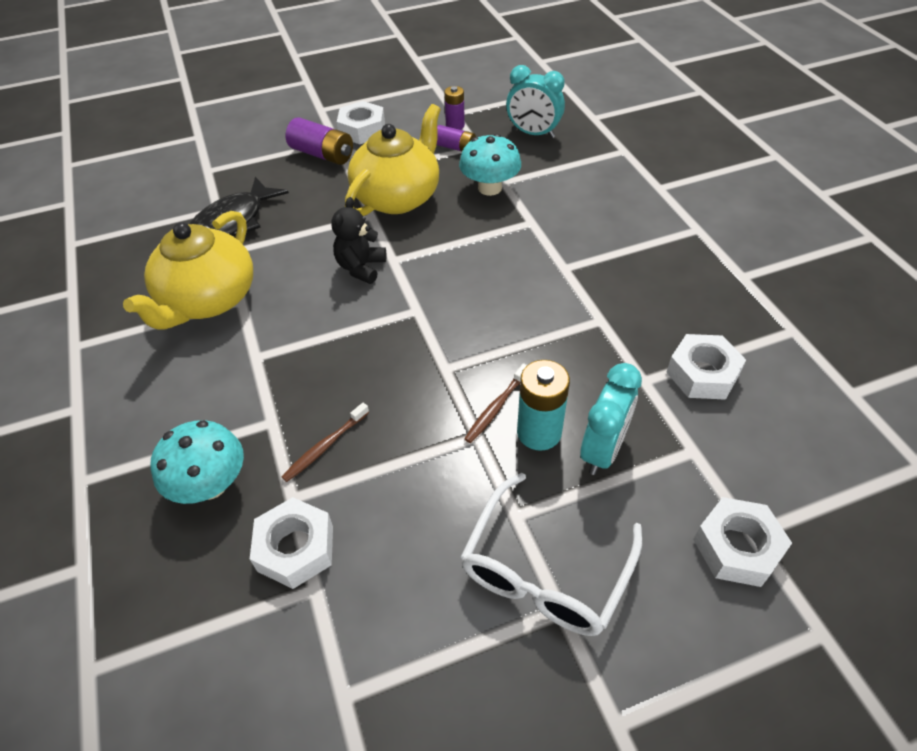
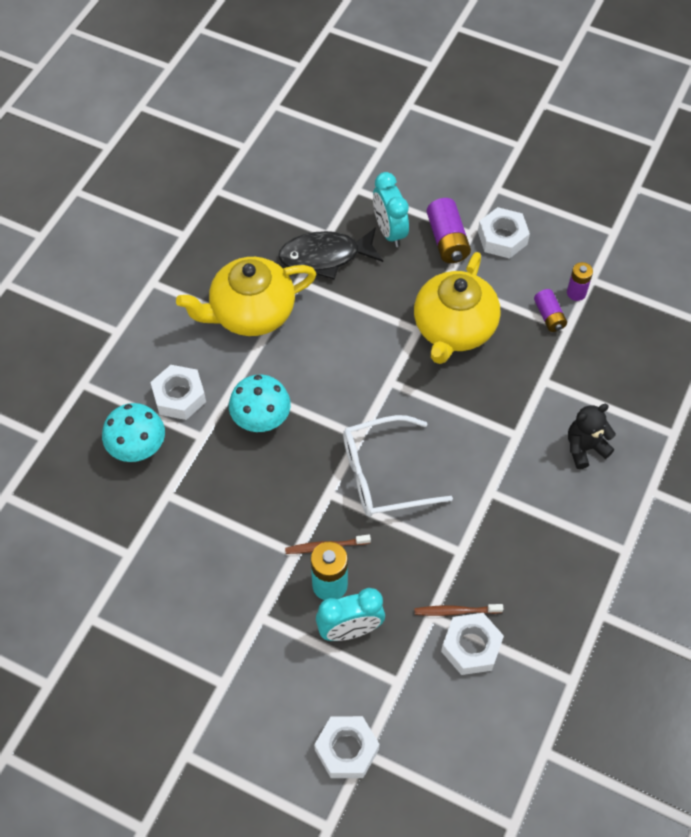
camera: 45 degrees right, 10 degrees up
white nut [250,497,333,589] -> white nut moved to [150,365,206,420]
brown toothbrush [281,403,369,482] -> brown toothbrush moved to [414,604,503,616]
black teddy bear [331,197,386,284] -> black teddy bear moved to [568,404,616,469]
yellow teapot [345,104,441,216] -> yellow teapot turned 120 degrees clockwise [414,252,500,364]
turquoise mushroom [459,134,521,196] -> turquoise mushroom moved to [229,375,291,432]
white glasses [460,473,642,636] -> white glasses moved to [343,415,453,517]
turquoise clock [506,65,565,138] -> turquoise clock moved to [373,172,409,247]

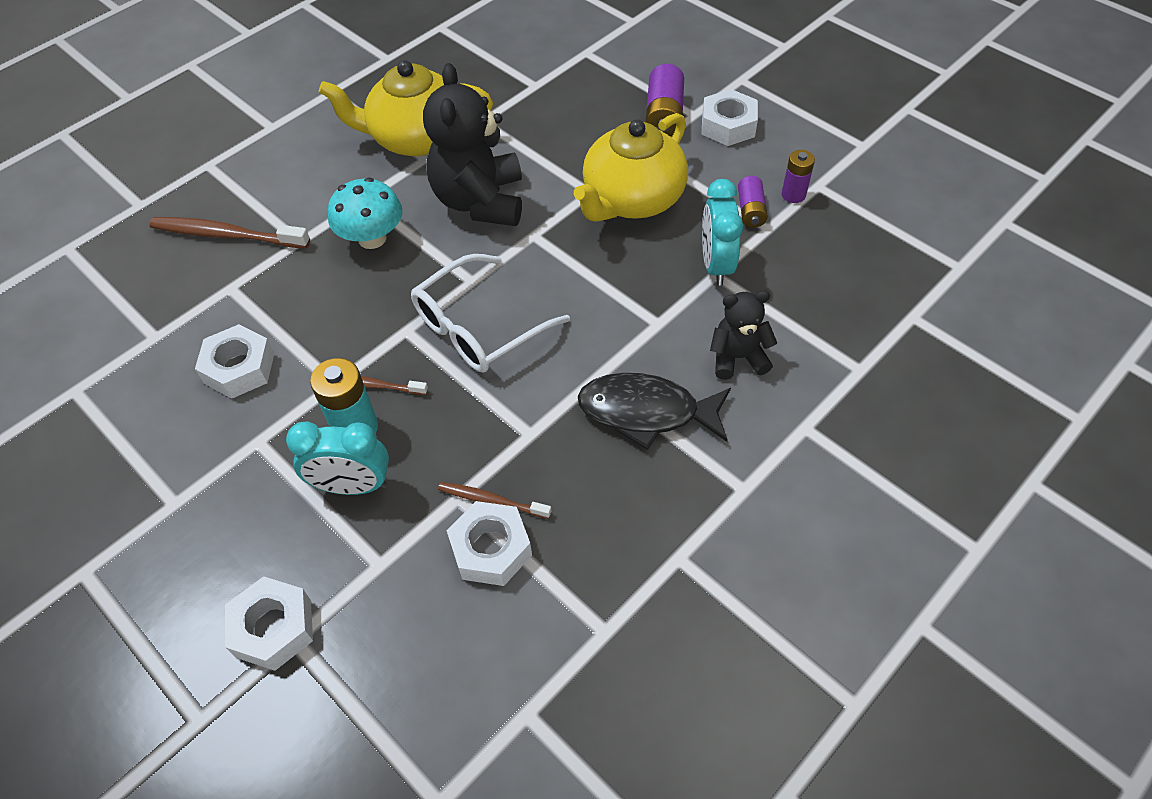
camera: 20 degrees right, 5 degrees down
turquoise mushroom [102,403,165,462] -> brown toothbrush [149,217,310,249]
white nut [150,365,206,420] -> white nut moved to [195,324,275,399]
black fish [278,227,383,279] -> black fish moved to [578,373,731,450]
white glasses [343,415,453,517] -> white glasses turned 45 degrees counterclockwise [411,254,570,373]
turquoise clock [373,172,409,247] -> turquoise clock moved to [702,179,743,286]
none -> black teddy bear [423,63,522,226]

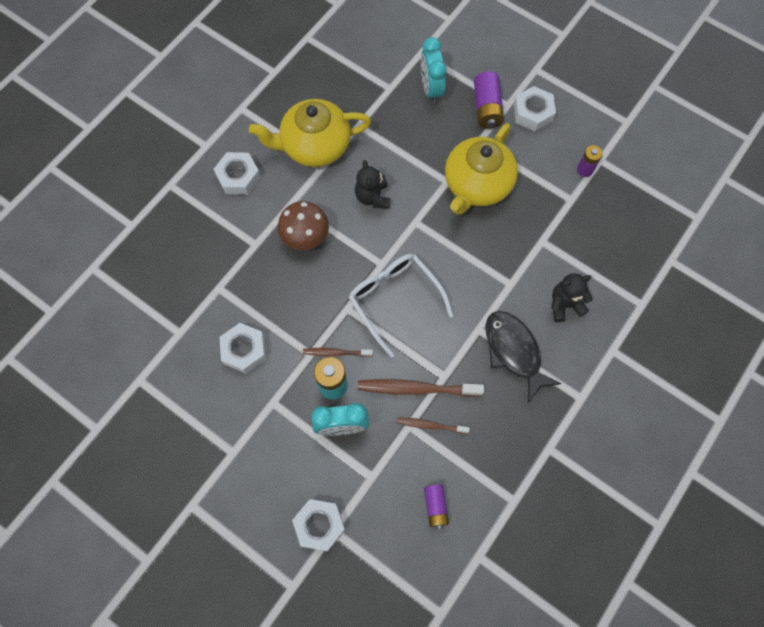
camera: 10 degrees left, 15 degrees up
brown toothbrush [149,217,310,249] -> brown toothbrush moved to [358,379,484,397]
turquoise mushroom [328,177,402,249] -> brown mushroom [278,201,329,250]
white glasses [411,254,570,373] -> white glasses turned 105 degrees clockwise [349,254,453,358]
black teddy bear [423,63,522,226] -> black teddy bear [355,160,390,209], size x0.55
white nut [447,501,532,586] -> white nut moved to [214,152,261,195]
black fish [578,373,731,450] -> black fish turned 60 degrees clockwise [486,311,562,403]
turquoise clock [702,179,743,286] -> turquoise clock moved to [421,37,447,104]
purple battery [738,176,768,228] -> purple battery moved to [424,484,449,529]

